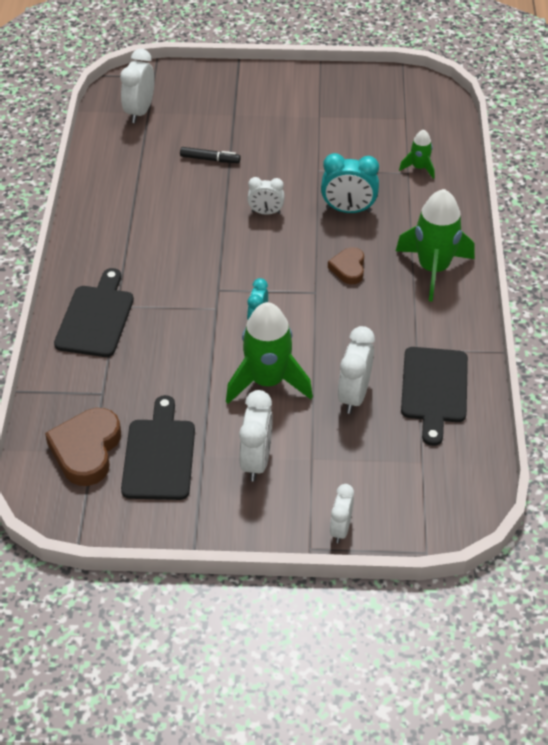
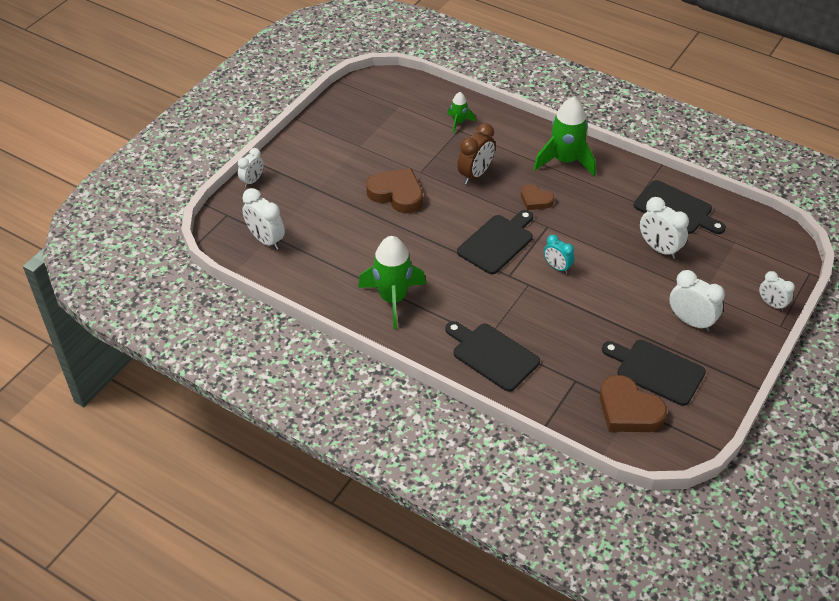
camera: 60 degrees left, 0 degrees up
black marker [180,147,241,163] -> none
green rocket [226,302,313,404] -> green rocket moved to [358,236,426,329]
white clock [247,177,284,215] -> white clock moved to [238,148,264,187]
turquoise clock [321,153,379,213] -> brown clock [458,123,495,184]
none -> brown heart [366,169,423,213]
none -> black cutting board [457,210,533,274]

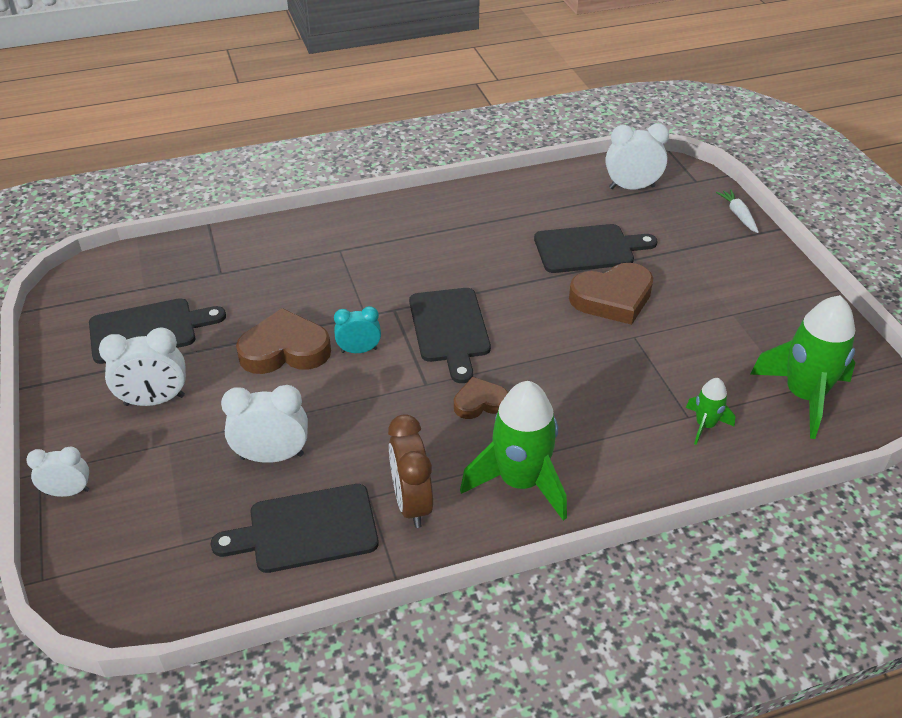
camera: 130 degrees right, 5 degrees down
white clock [238,148,264,187] -> white carrot [716,190,759,233]
green rocket [358,236,426,329] -> green rocket moved to [750,295,856,439]
black cutting board [445,321,540,392] -> black cutting board moved to [534,224,658,273]
brown clock [458,123,495,184] -> brown clock moved to [388,414,433,528]
brown heart [600,375,667,432] -> brown heart moved to [236,308,331,374]

